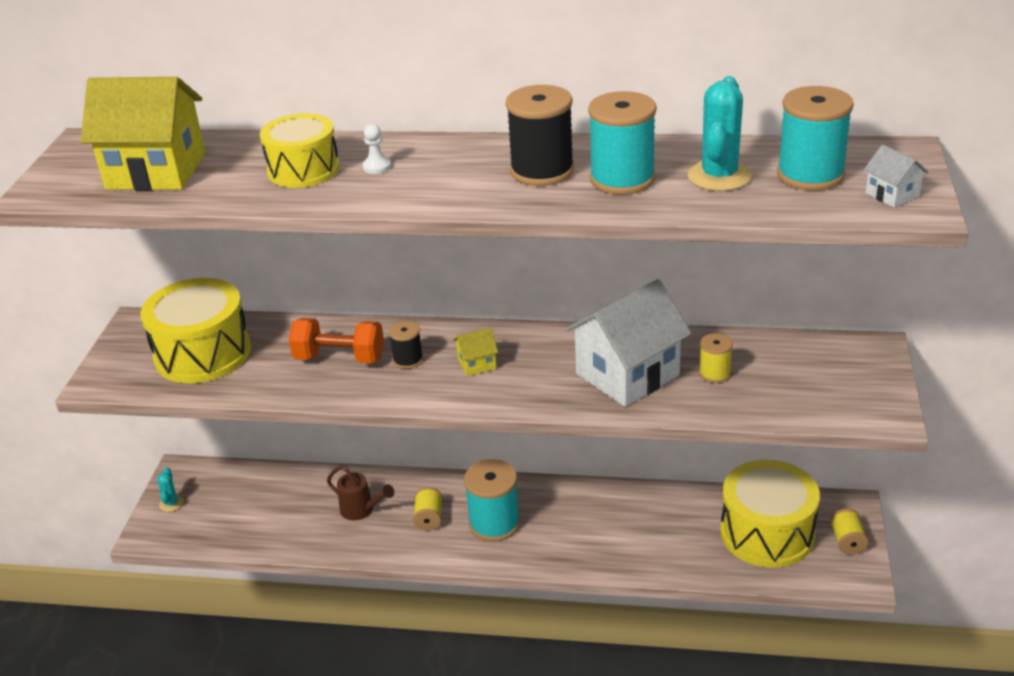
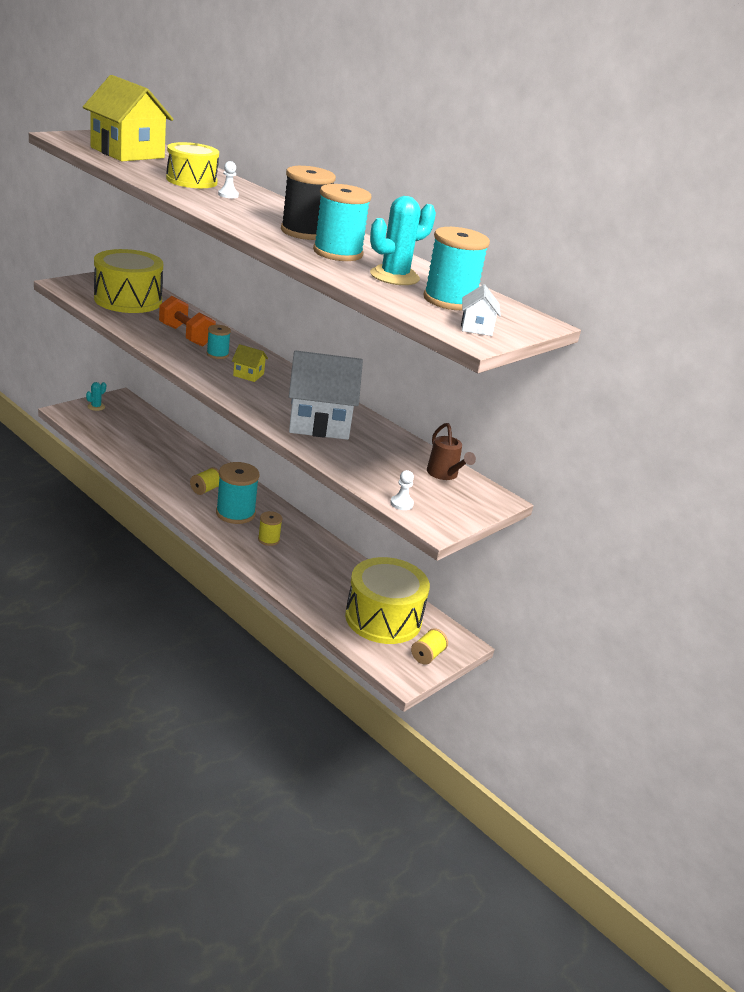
camera: 30 degrees right, 5 degrees down
brown watering can [327,466,394,520] -> brown watering can moved to [427,423,476,480]
black spool [389,321,423,369] -> turquoise spool [207,325,231,359]
yellow spool [699,333,733,383] -> yellow spool moved to [258,511,282,546]
none -> white pawn [390,470,414,510]

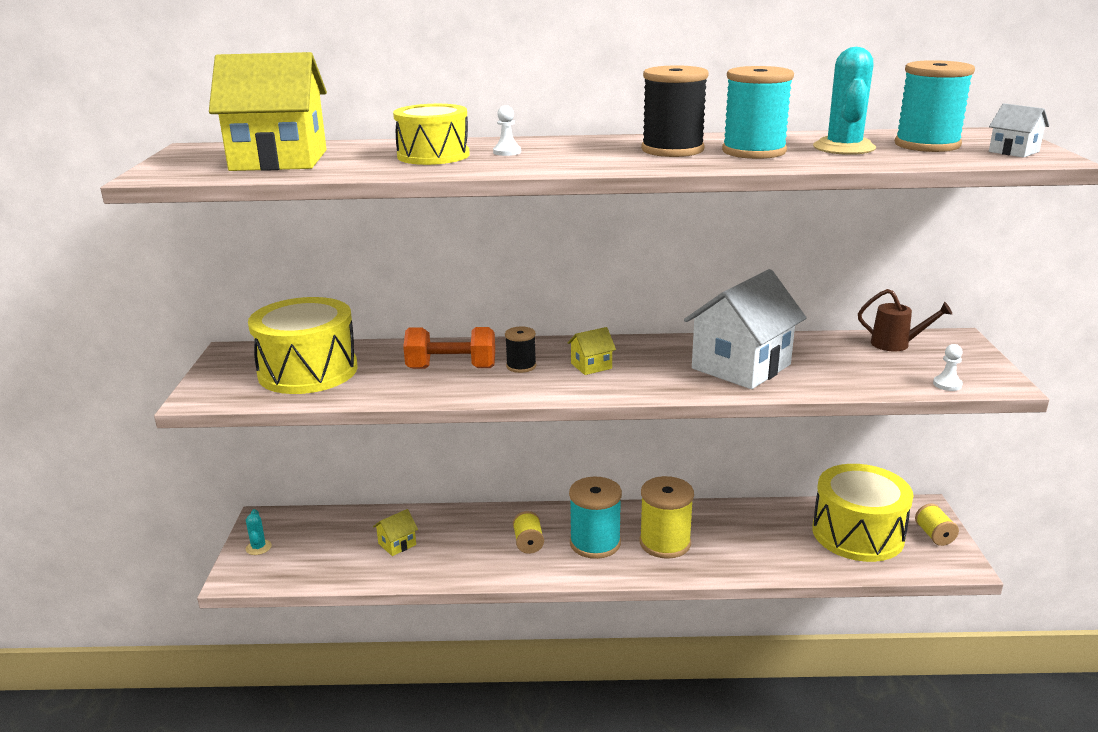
camera: 40 degrees left, 5 degrees down
turquoise spool [207,325,231,359] -> black spool [505,326,536,373]
yellow spool [258,511,282,546] -> yellow spool [640,476,694,559], size x1.85
none -> yellow house [373,509,418,556]

